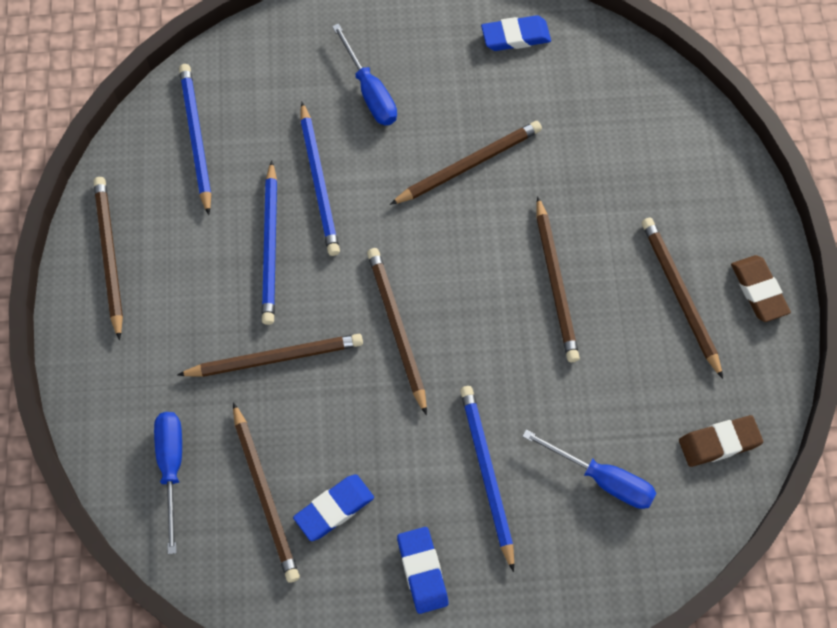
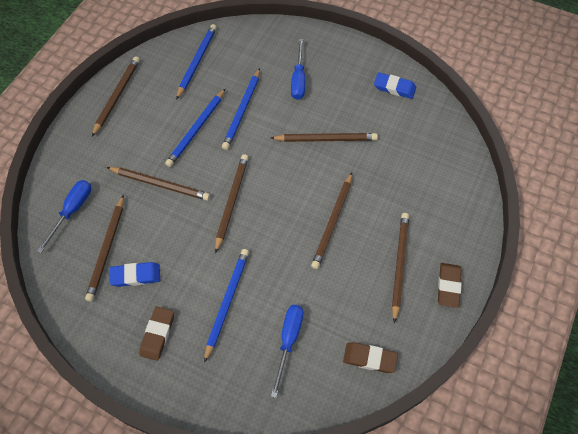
camera: 30 degrees right, 5 degrees down
blue eraser [397,527,448,614] -> brown eraser [139,307,174,361]
blue screwdriver [522,430,656,509] -> blue screwdriver turned 135 degrees counterclockwise [271,305,303,398]

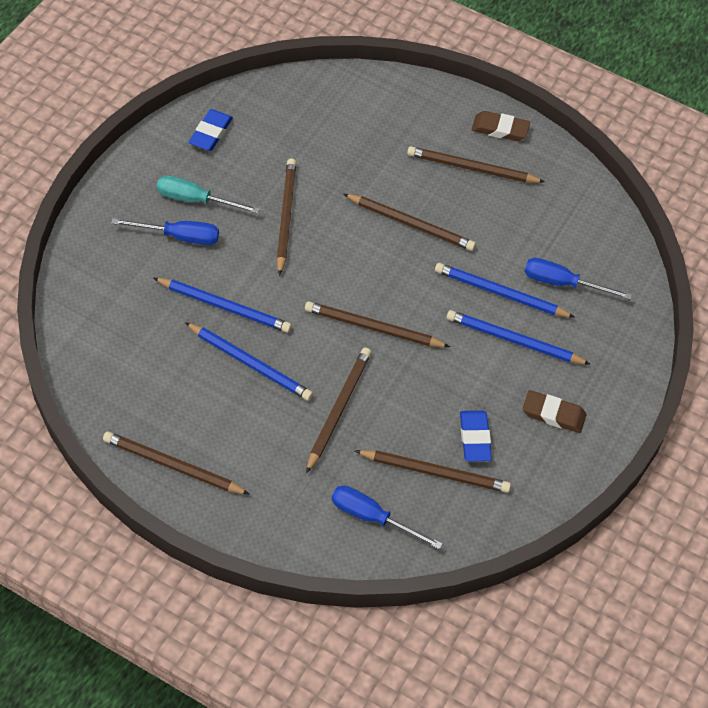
camera: 90 degrees left, 5 degrees down
blue pencil [176,24,217,100] -> blue pencil moved to [435,263,575,318]
brown eraser [343,342,398,373] -> none
none -> turquoise screwdriver [157,175,260,214]

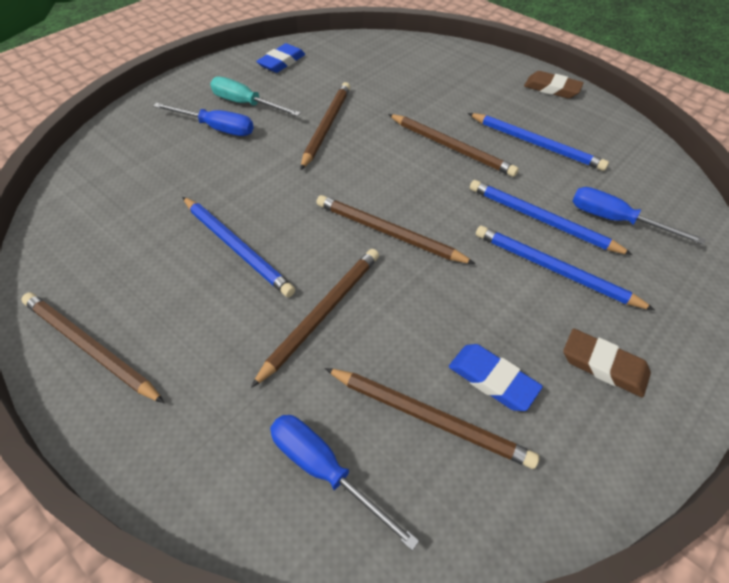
camera: 15 degrees right, 5 degrees down
blue pencil [154,278,292,333] -> blue pencil moved to [468,113,609,171]
brown pencil [407,146,545,183] -> none
blue eraser [460,411,492,461] -> blue eraser turned 60 degrees counterclockwise [449,344,543,411]

